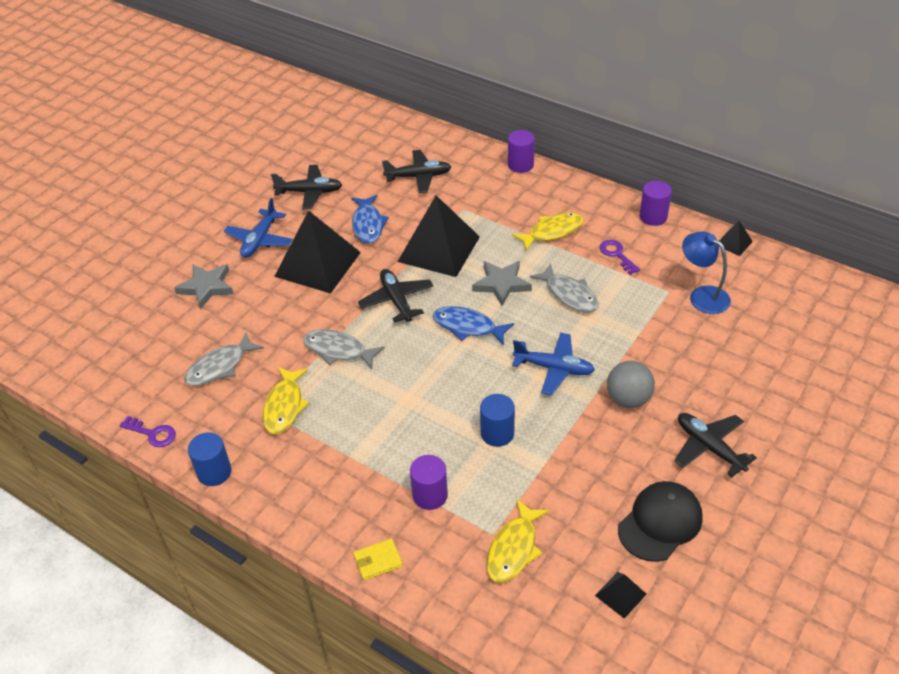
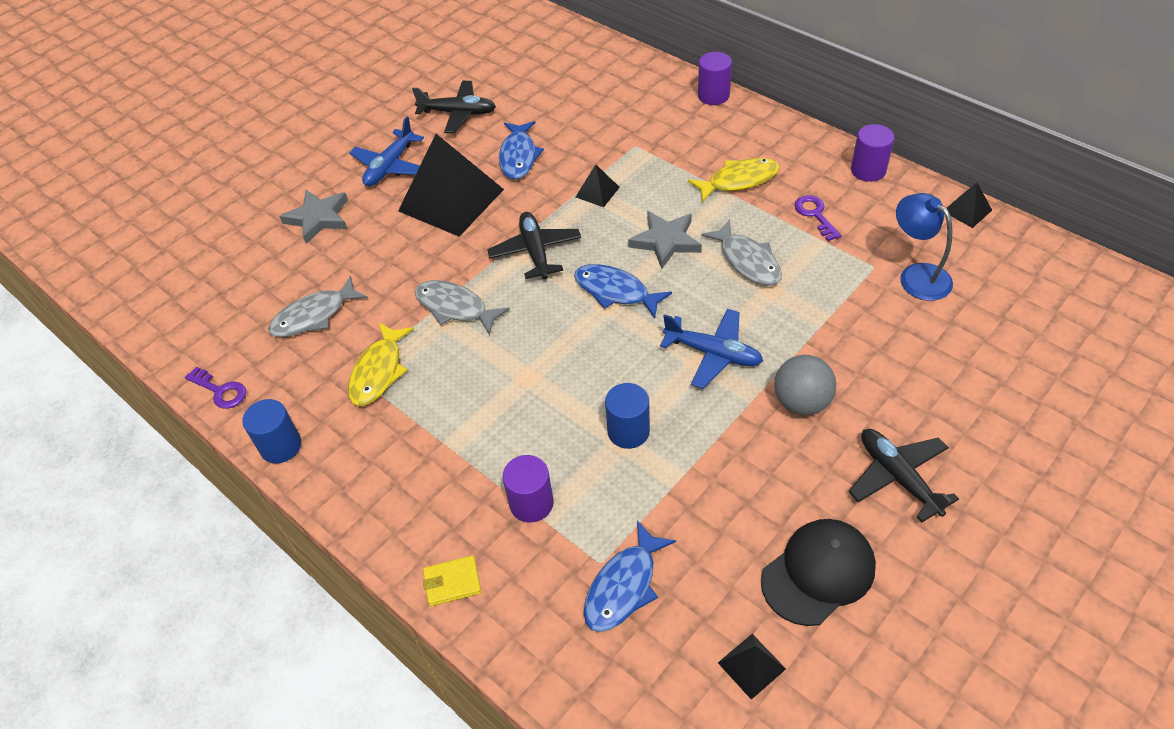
camera: 10 degrees right, 5 degrees up
black plane [382,150,451,193] -> none
black pyramid [397,195,480,277] -> black pyramid [576,164,620,207], size x0.43
yellow fish [487,499,549,583] -> blue fish [584,521,676,632]

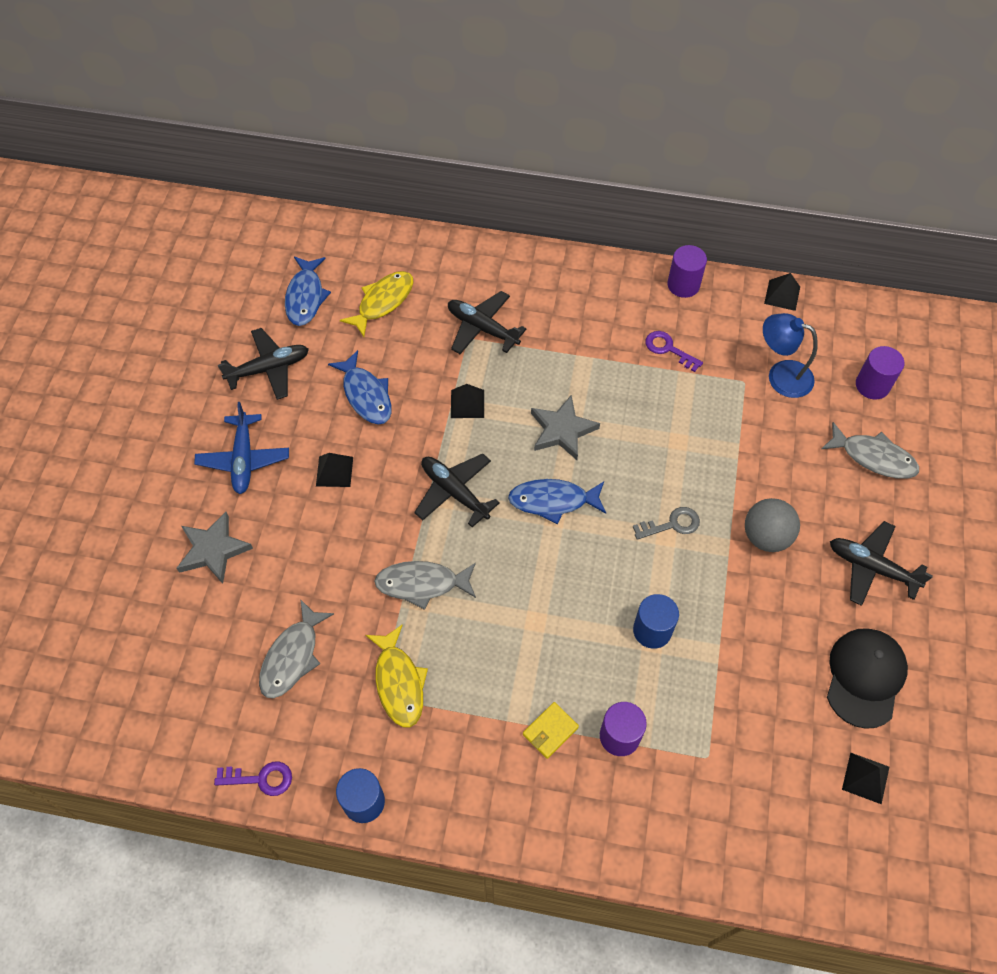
camera: 35 degrees left, 10 degrees up
black pyramid [398,134,504,237] -> black pyramid [316,453,353,487], size x0.43
yellow wallet [423,555,481,606] -> yellow wallet moved to [523,702,579,759]
blue fish [584,521,676,632] -> blue fish moved to [285,256,331,326]
blue plane [660,309,763,389] -> grey key [633,507,700,540]
yellow fish [688,158,780,202] -> yellow fish moved to [340,271,414,337]
purple cylinder [698,52,732,105] -> purple cylinder moved to [856,346,904,400]
grey fish [701,220,782,286] -> grey fish moved to [821,422,919,479]
none -> black plane [448,291,526,354]

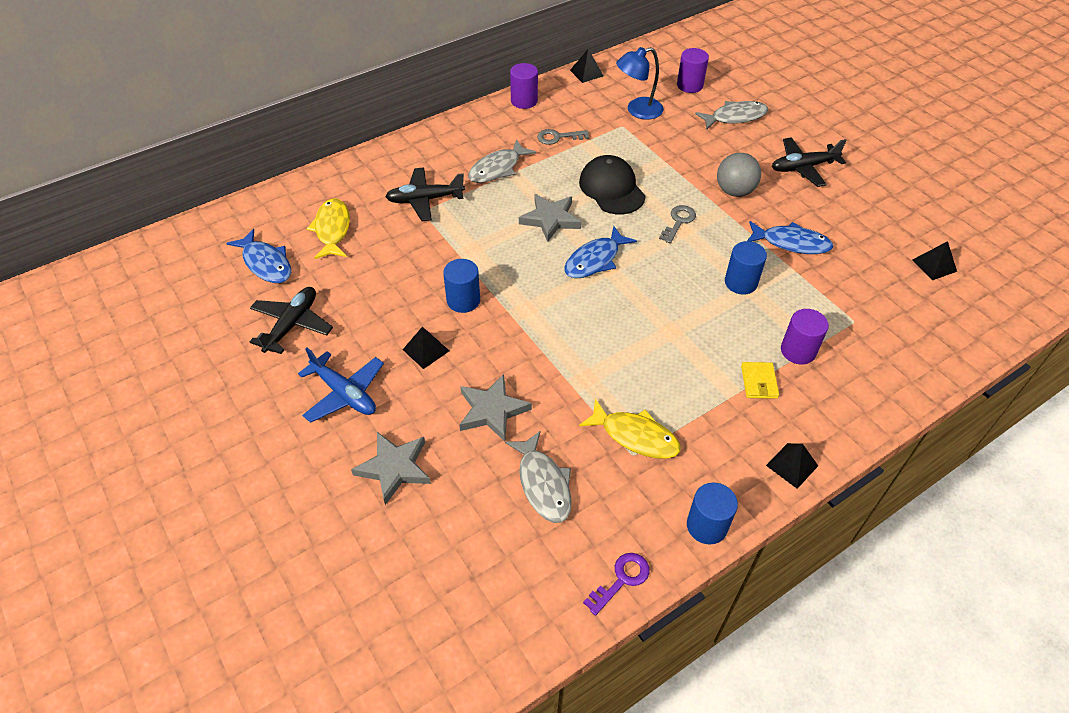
camera: 45 degrees left, 10 degrees down
blue fish [328,350,392,425] -> blue fish moved to [747,221,833,254]
grey fish [374,561,476,610] -> grey fish moved to [468,139,536,183]
black plane [414,453,500,527] -> none
black pyramid [451,384,484,418] -> black pyramid moved to [766,443,818,489]
purple key [645,331,703,372] -> grey key [537,129,589,145]
black cap [827,628,908,729] -> black cap moved to [579,155,645,214]
none -> blue cylinder [443,259,480,313]
none -> grey star [460,374,532,442]

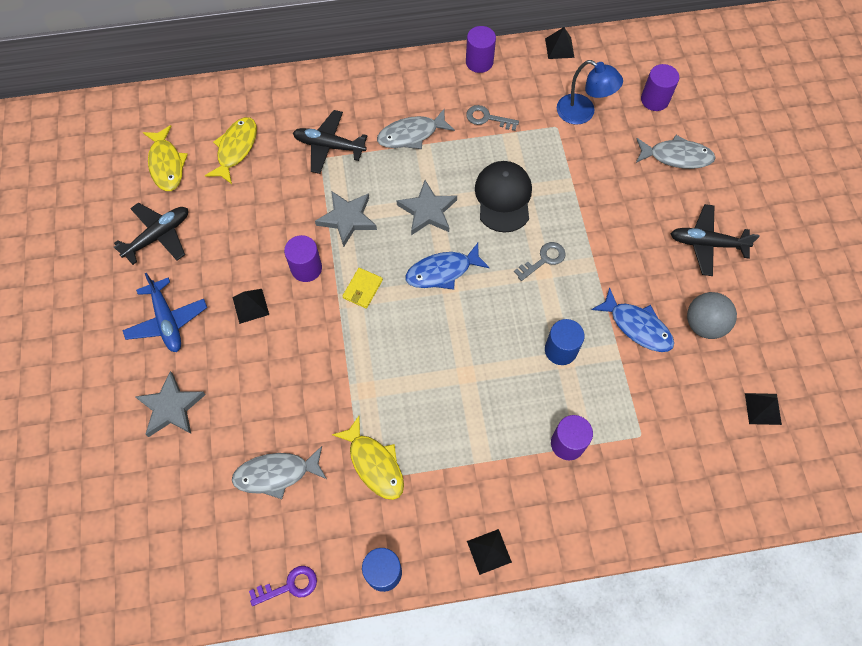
camera: 25 degrees right, 15 degrees up
blue fish [226,229,291,283] -> yellow fish [143,125,188,191]
blue cylinder [443,259,480,313] -> purple cylinder [284,235,322,282]
grey star [460,374,532,442] -> grey star moved to [315,191,377,247]
grey fish [505,431,572,523] -> grey fish turned 75 degrees clockwise [232,446,327,499]
blue lamp [616,47,664,120] -> blue lamp turned 150 degrees counterclockwise [557,60,623,125]
grey ball [717,153,761,197] -> grey ball moved to [687,292,737,339]
yellow wallet [741,362,779,399] -> yellow wallet moved to [343,268,383,309]

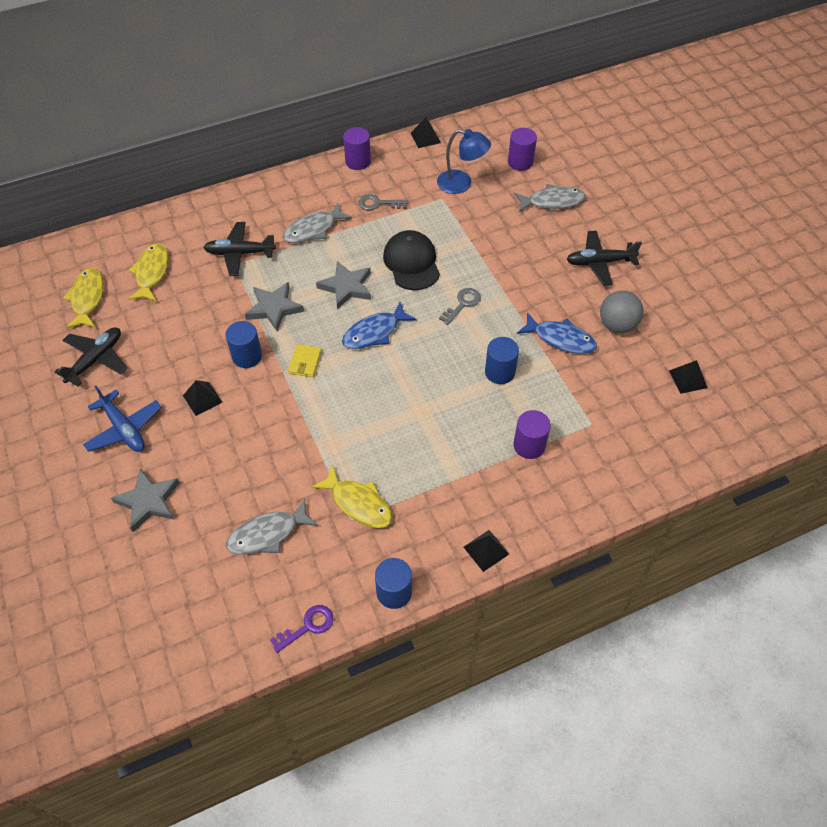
camera: 15 degrees left, 10 degrees down
yellow fish [143,125,188,191] -> yellow fish turned 150 degrees counterclockwise [63,268,104,329]
purple cylinder [284,235,322,282] -> blue cylinder [226,321,262,368]

